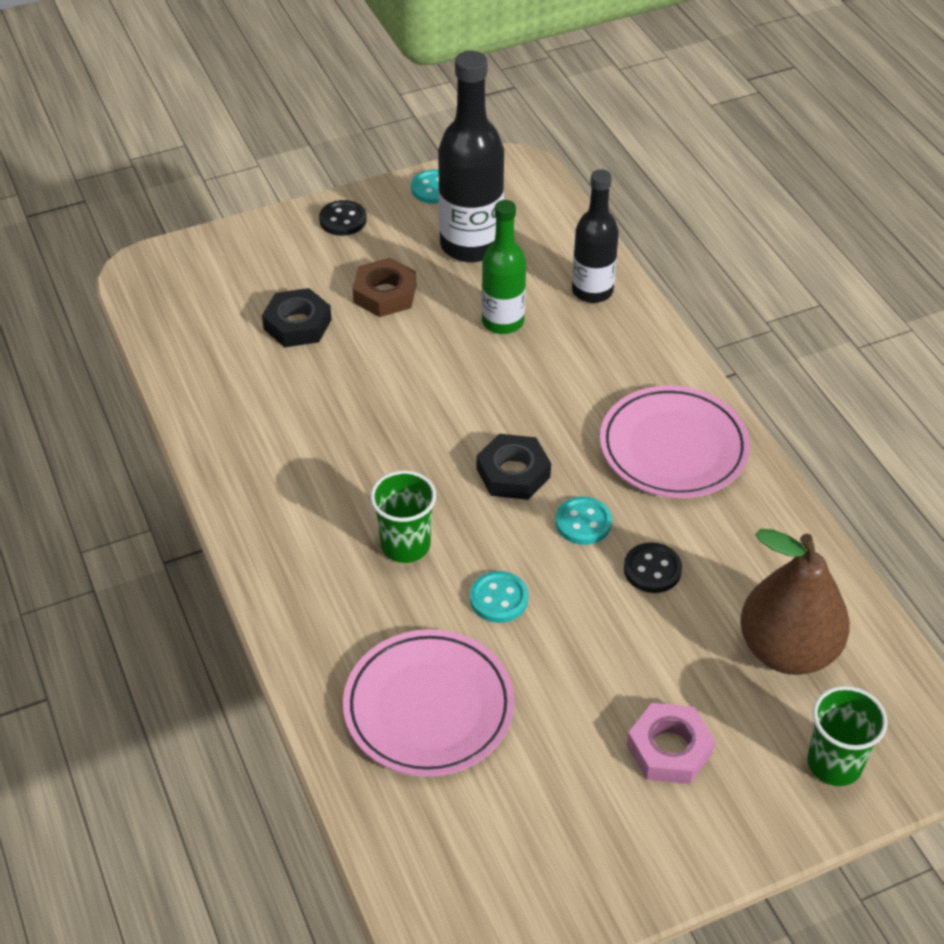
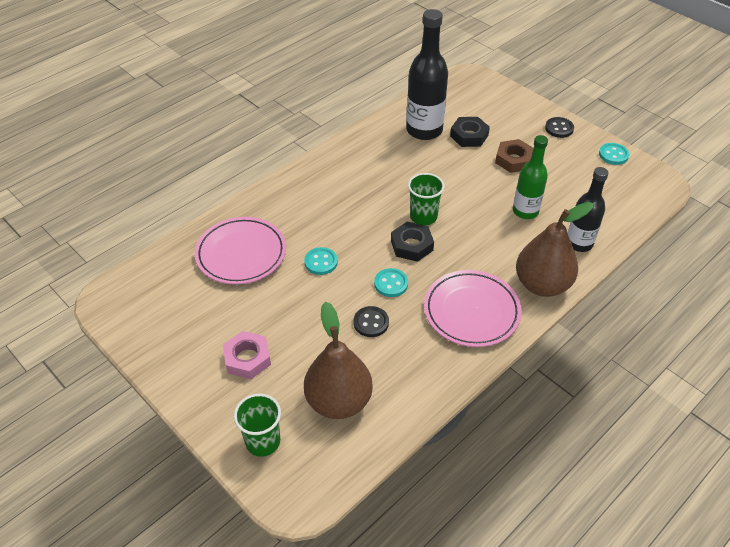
camera: 70 degrees right, 0 degrees up
green cup [370,470,436,563] -> green cup moved to [408,173,445,225]
black bottle [438,51,504,262] -> black bottle moved to [406,9,448,140]
none -> brown pear [516,202,594,297]

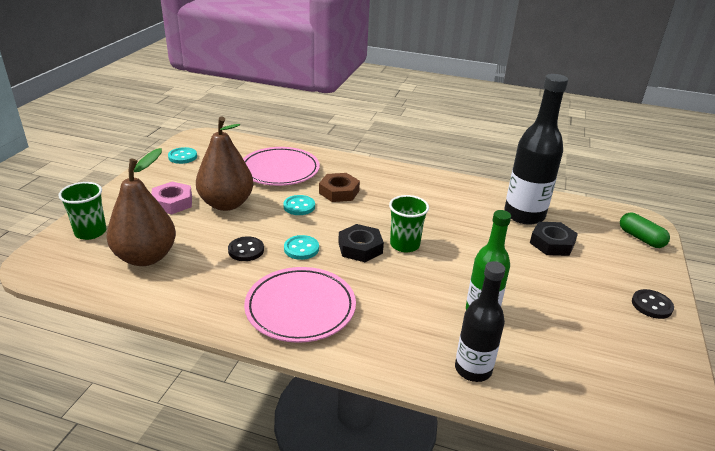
camera: 60 degrees right, 15 degrees down
brown nut [495,139,534,173] -> brown nut moved to [319,173,360,202]
brown pear [516,202,594,297] -> brown pear moved to [196,117,254,211]
turquoise button [599,143,629,165] -> turquoise button moved to [168,147,197,164]
none -> green capsule [620,213,670,248]

